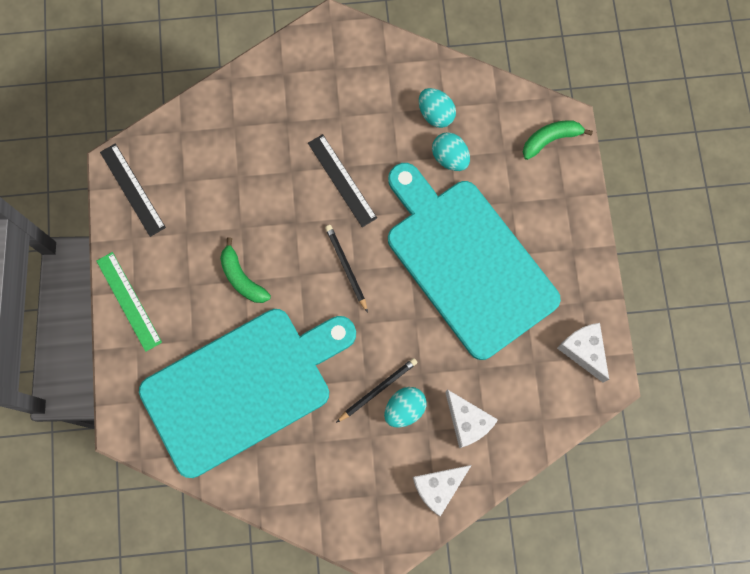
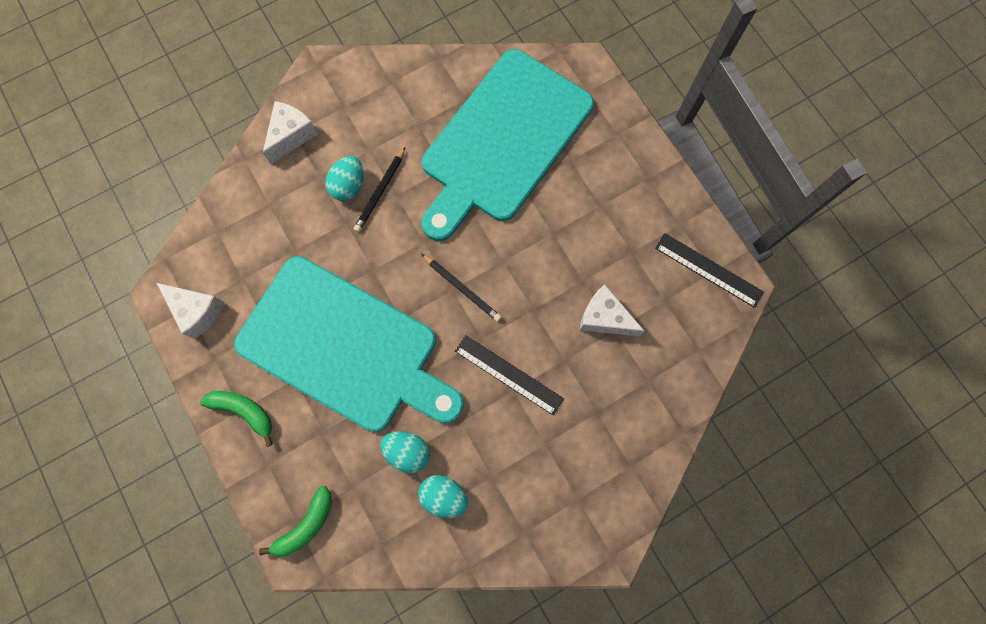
camera: 155 degrees right, 0 degrees up
green ruler [96,252,162,352] -> none
green banana [220,237,271,303] -> green banana moved to [200,391,273,447]
white cheese [445,389,498,448] -> white cheese moved to [580,284,644,336]

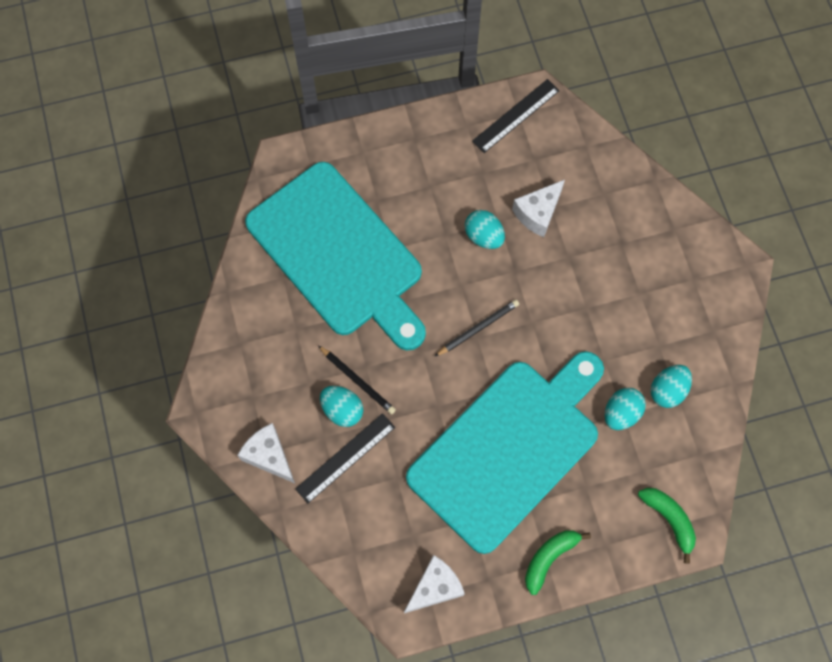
camera: 75 degrees left, 5 degrees down
black ruler [455,335,564,416] -> black ruler moved to [295,413,395,503]
none -> turquoise egg [465,210,505,249]

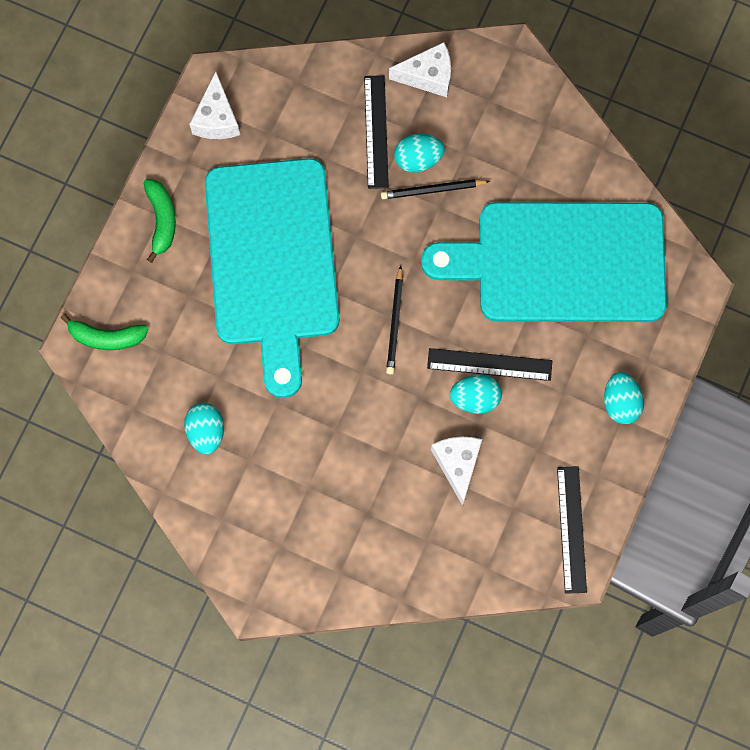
camera: 130 degrees right, 5 degrees up
turquoise egg [605,388,646,430] -> turquoise egg moved to [604,372,644,424]
none -> black ruler [427,348,552,381]

